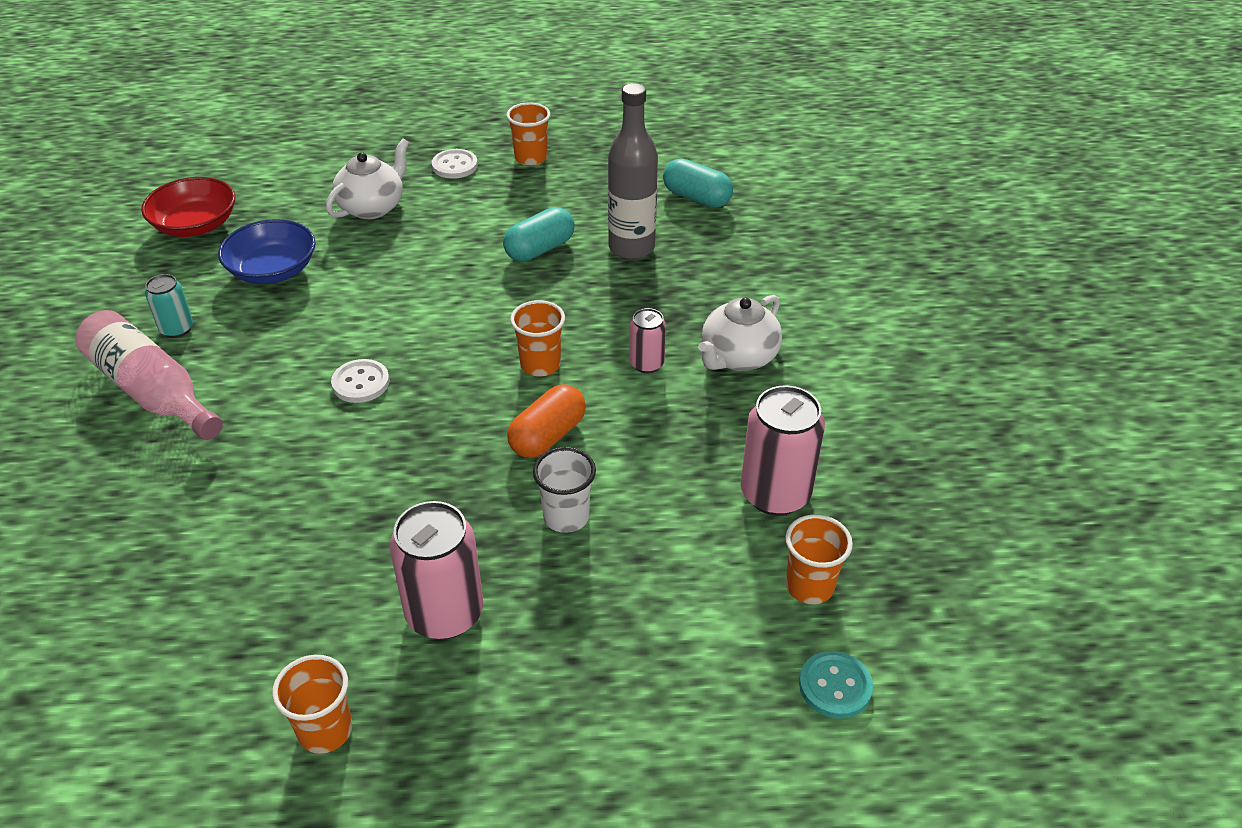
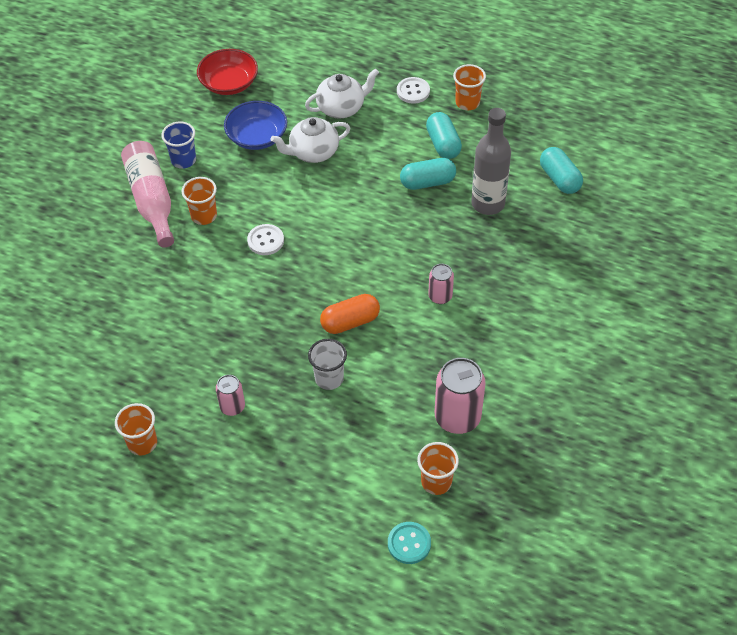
camera: 30 degrees right, 10 degrees up
turquoise can [145,274,193,338] -> blue cup [161,121,196,169]
pink can [390,501,483,640] -> pink can [216,375,245,416], size x0.55
orange cup [510,300,565,377] -> orange cup moved to [182,177,217,225]
white teapot [698,295,782,371] -> white teapot moved to [271,117,351,163]
none -> turquoise capsule [426,112,462,159]

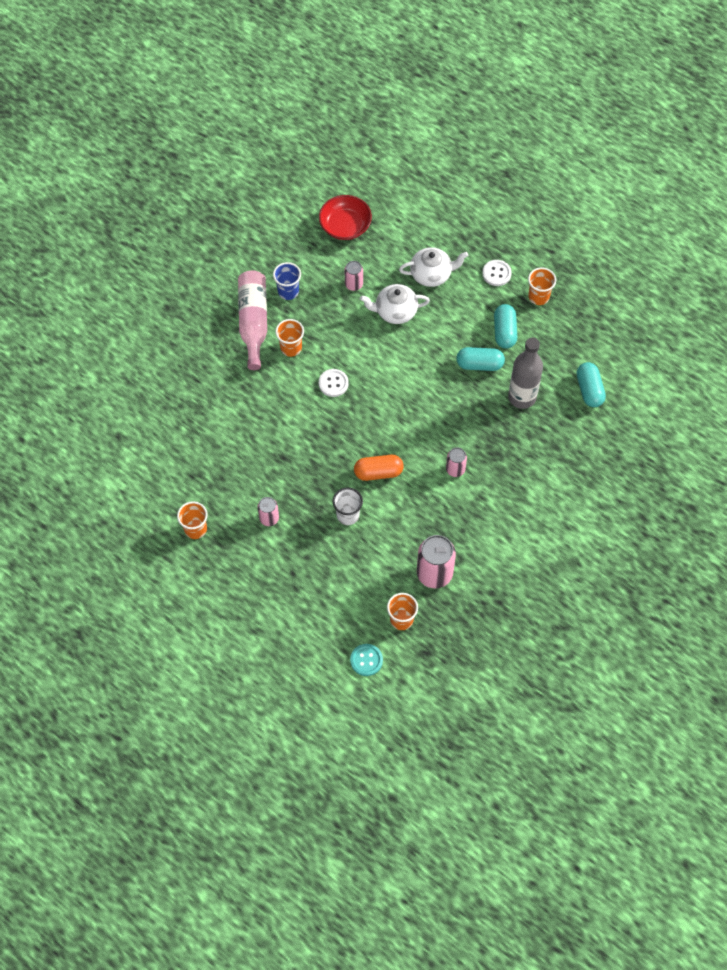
camera: 15 degrees right, 10 degrees up
blue bowl [224,101,287,150] -> pink can [345,261,363,291]

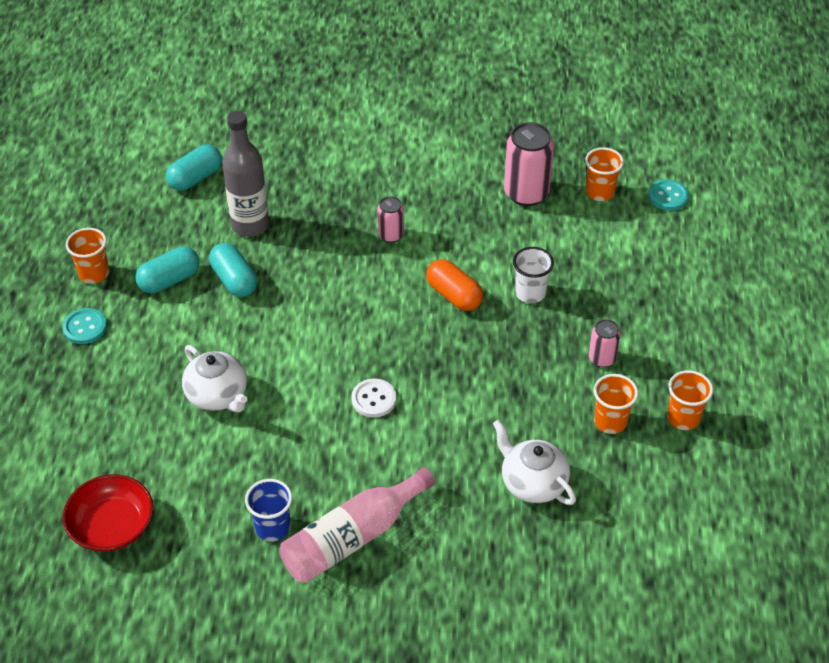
camera: 125 degrees left, 15 degrees down
orange cup [275,319,304,357] -> orange cup moved to [594,374,638,434]
pink can [345,261,363,291] -> none
white teapot [399,247,468,287] -> white teapot moved to [493,420,576,505]
white button [482,260,512,286] -> turquoise button [62,308,107,344]

